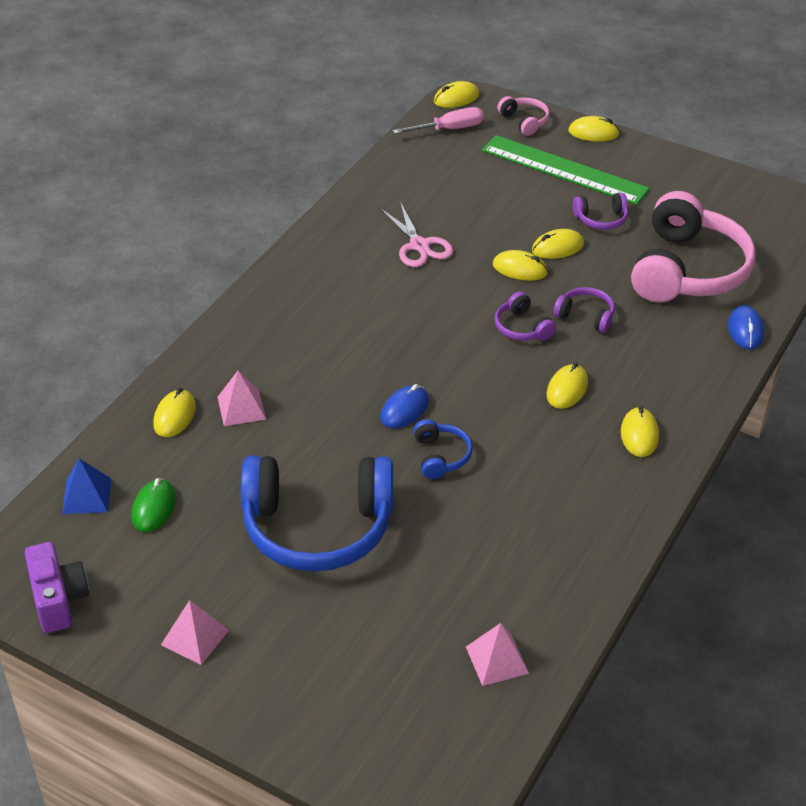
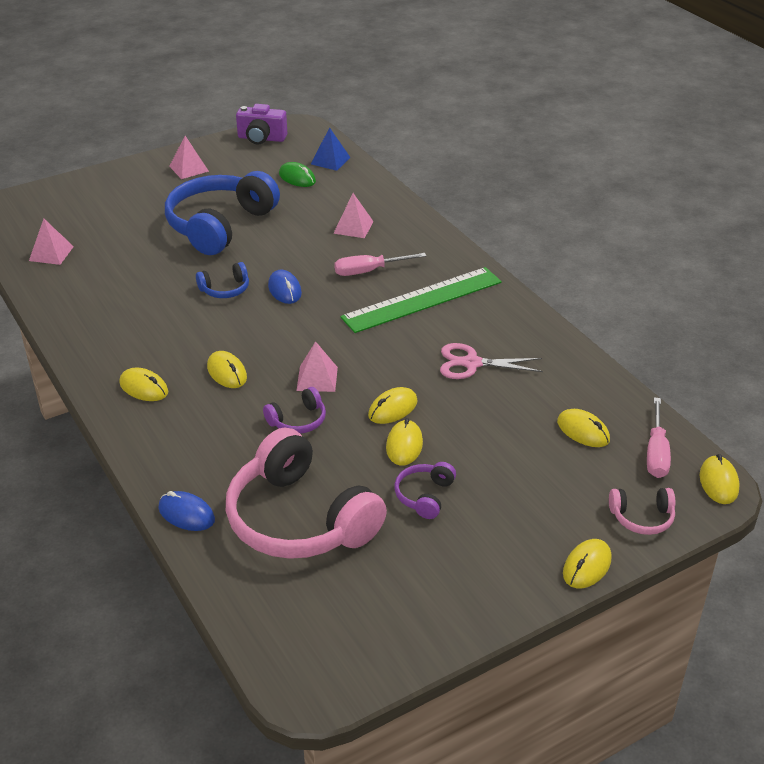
camera: 120 degrees right, 5 degrees down
yellow mouse [153,388,196,437] -> yellow mouse moved to [557,409,610,447]
blue headphones [413,419,473,479] -> blue headphones turned 45 degrees counterclockwise [196,262,249,298]
green ruler [482,135,650,205] -> green ruler moved to [340,267,502,333]
purple headphones [495,292,556,341] -> pink pyramid [296,341,338,392]
none -> pink screwdriver [334,253,426,276]

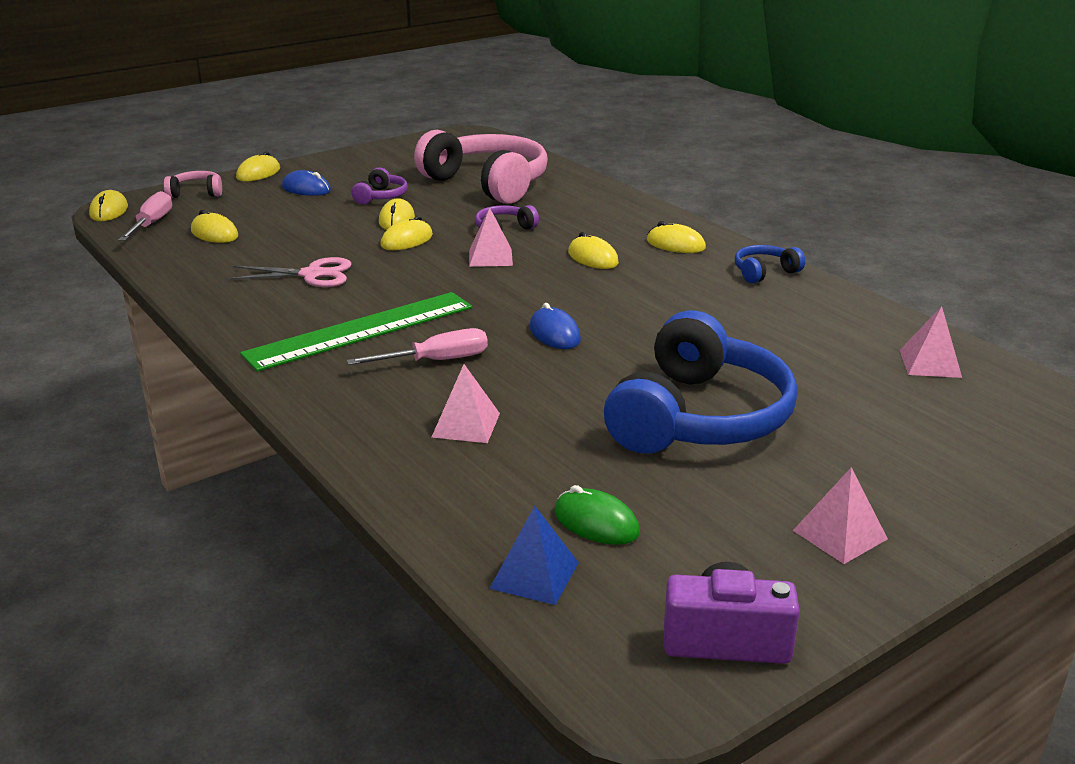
camera: 175 degrees right, 10 degrees down
blue mouse [158,491,215,531] -> blue mouse moved to [282,170,331,196]
blue headphones [196,262,249,298] -> blue headphones moved to [735,245,805,283]

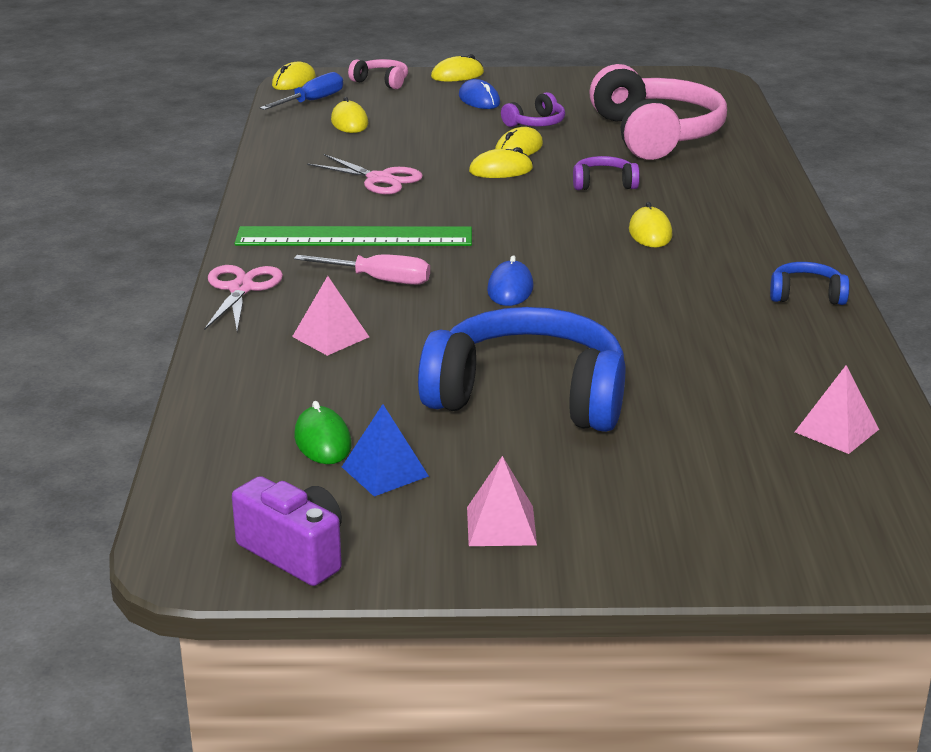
camera: 35 degrees right, 0 degrees up
pink screwdriver [119,191,172,241] -> blue screwdriver [260,72,343,110]
pink pyramid [469,208,513,267] -> none
blue pyramid [489,506,579,605] -> blue pyramid moved to [342,404,429,497]
blue headphones [604,310,798,454] -> blue headphones turned 135 degrees counterclockwise [418,307,625,432]
yellow mouse [647,221,706,253] -> none
none -> pink scissors [204,265,283,332]

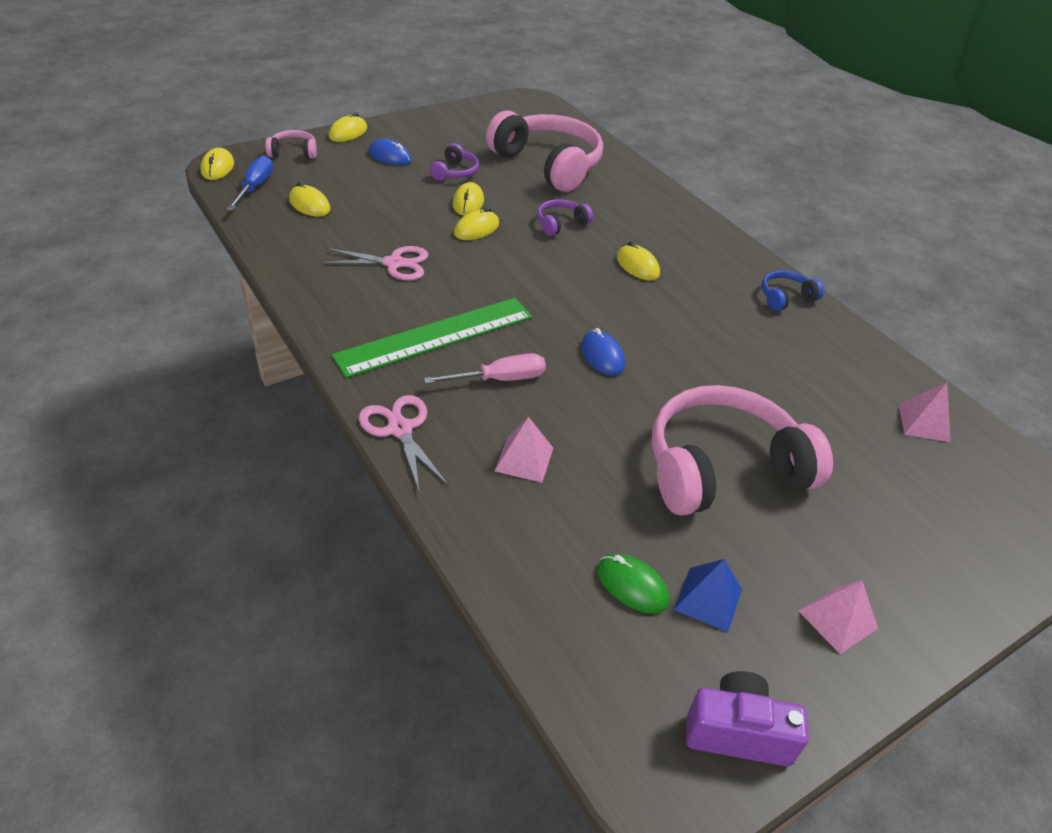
camera: 35 degrees left, 15 degrees up
blue headphones [418,307,625,432] -> pink headphones [652,385,833,516]

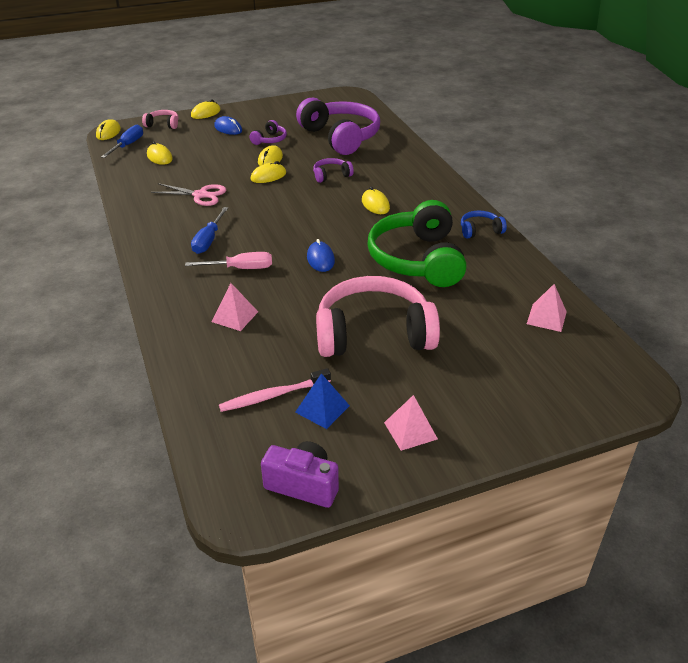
camera: 15 degrees right, 5 degrees down
green ruler [332,298,532,378] -> blue screwdriver [191,207,228,254]
pink scissors [359,395,448,494] -> none
pink headphones [486,111,603,192] -> purple headphones [296,98,380,155]
green mouse [598,554,669,614] -> pink toothbrush [219,368,331,412]
none -> green headphones [367,200,467,287]

